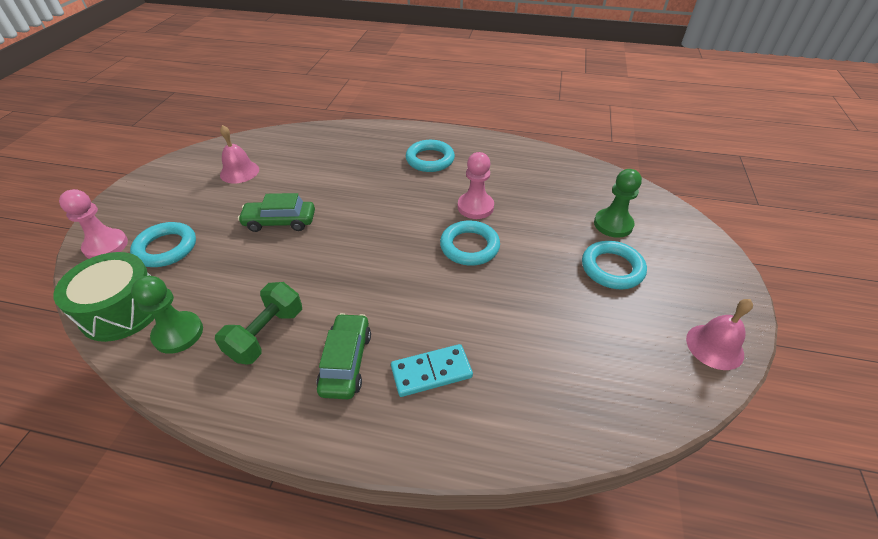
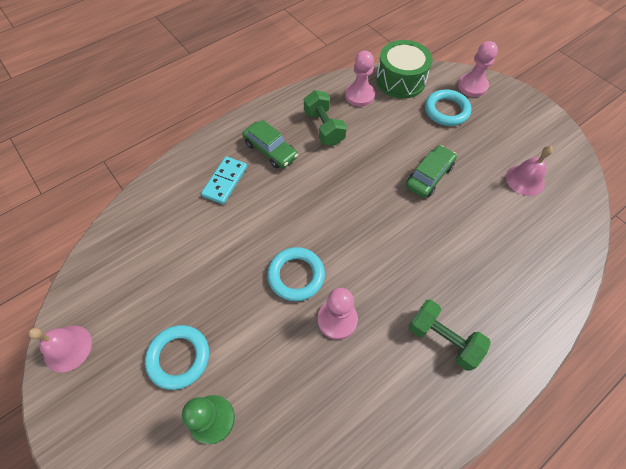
camera: 130 degrees right, 15 degrees up
green pawn [131,276,203,354] -> pink pawn [345,51,375,107]
turquoise ring [406,140,455,172] -> green dumbbell [408,299,491,371]

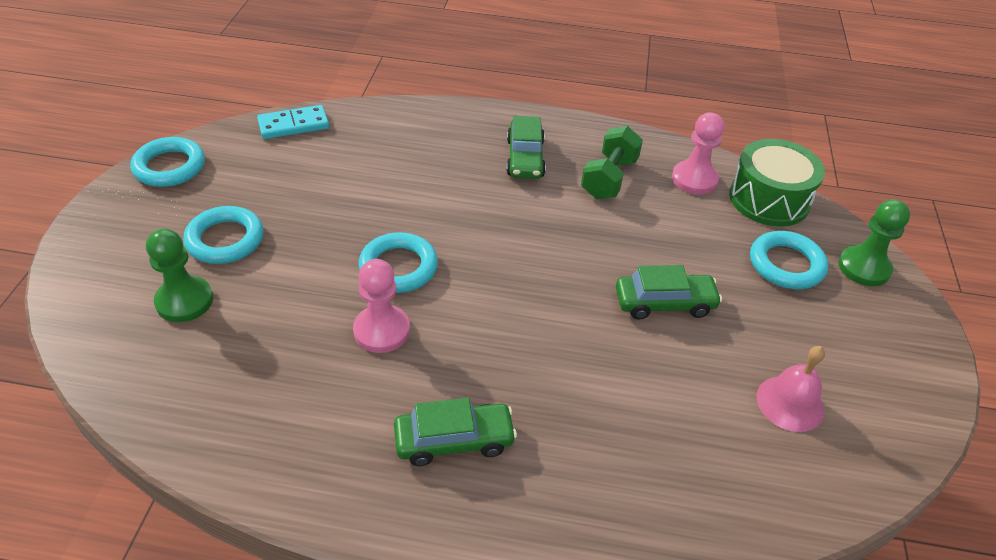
camera: 45 degrees right, 15 degrees down
pink bell [28,325,92,372] -> turquoise ring [130,137,205,187]
turquoise domino [201,157,247,204] -> turquoise domino moved to [257,105,329,139]
green dumbbell [408,299,491,371] -> green car [394,398,517,466]
pink pawn [458,41,498,97] -> green pawn [838,199,910,286]

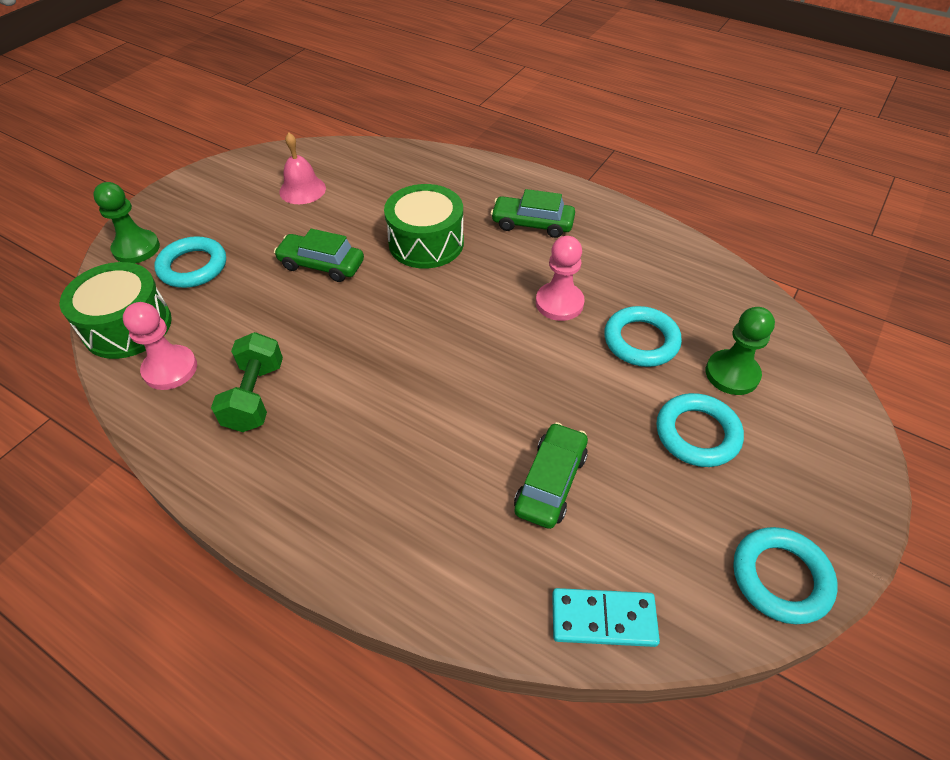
camera: 155 degrees left, 5 degrees up
turquoise ring [359,232,438,293] -> turquoise ring moved to [604,306,682,367]
green car [506,116,546,179] -> green car moved to [514,422,588,529]
green dumbbell [581,126,643,199] -> green dumbbell turned 45 degrees counterclockwise [211,332,283,432]
none -> green drum [384,184,464,269]

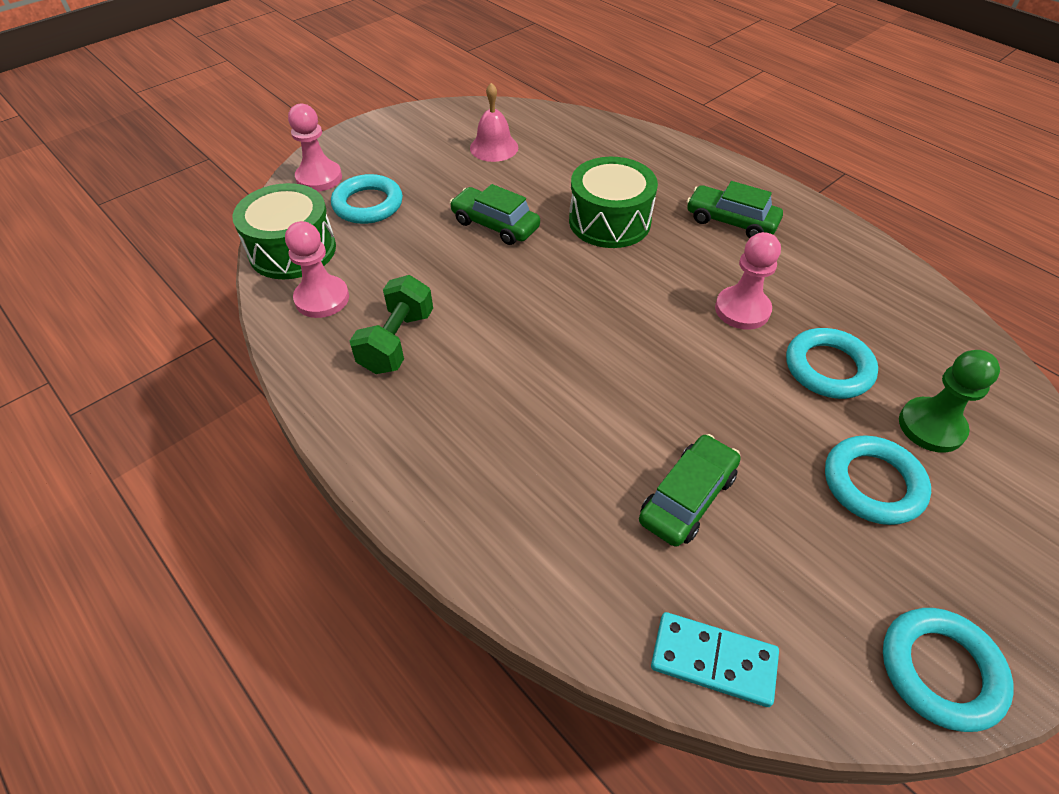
camera: 15 degrees right, 0 degrees up
green pawn [93,182,160,263] -> pink pawn [288,104,342,192]

